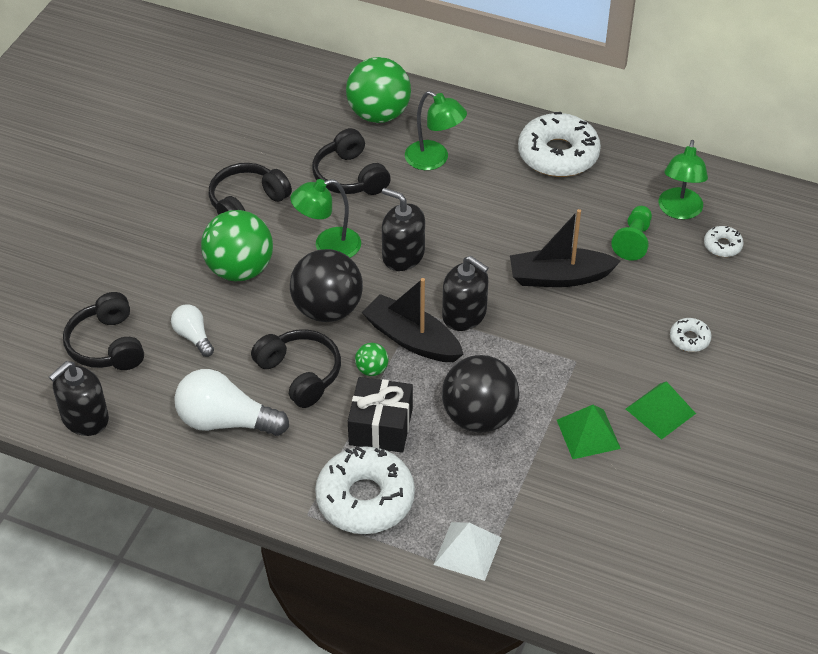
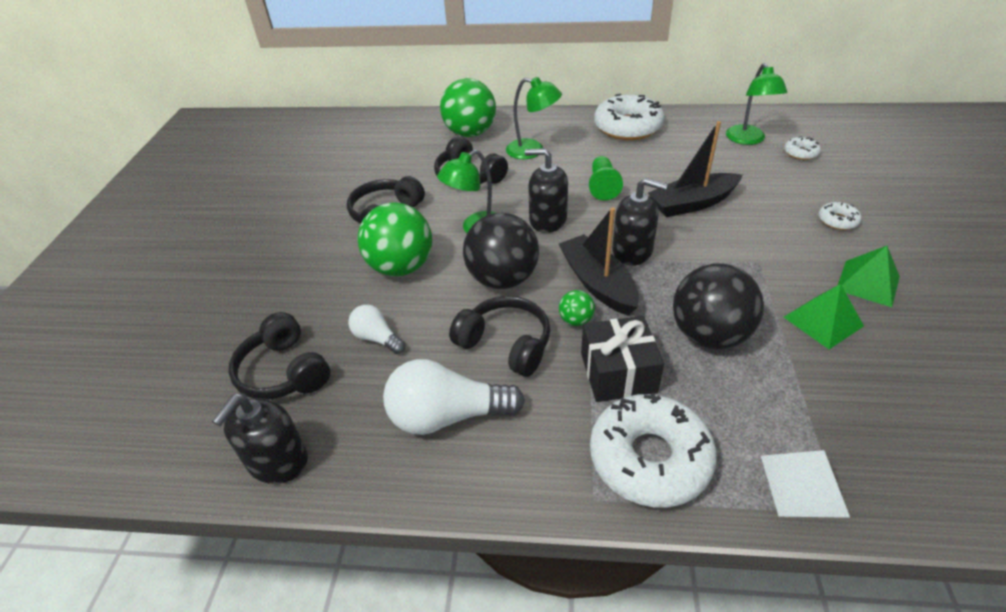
camera: 15 degrees left, 5 degrees down
black boat [362,278,463,362] -> black boat turned 45 degrees clockwise [559,207,639,315]
green pawn [611,206,652,261] -> green pawn moved to [589,156,623,201]

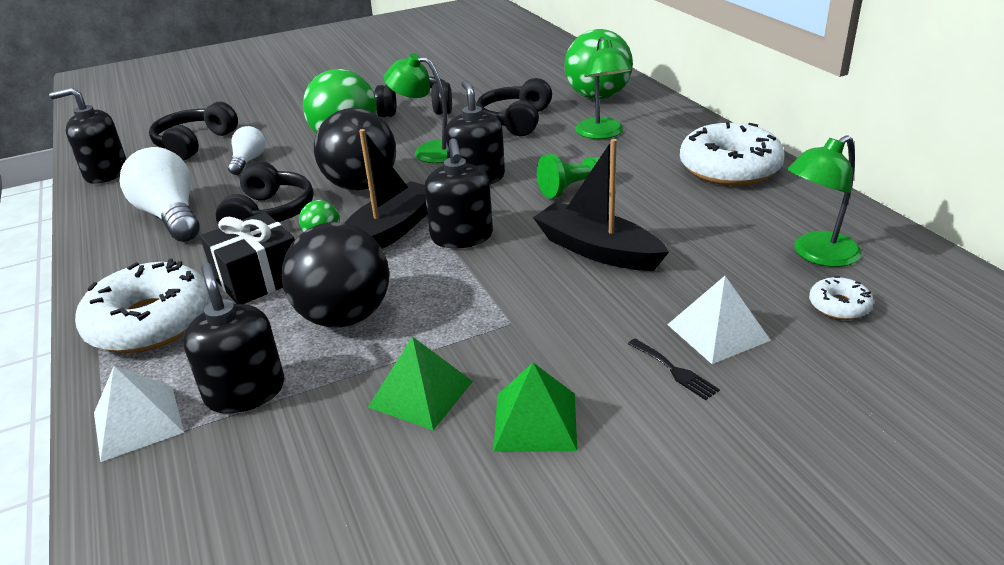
camera: 60 degrees right, 10 degrees down
white donut [819,202,861,230] -> black fork [628,339,720,400]
none -> black soap dispenser [183,263,284,414]
none -> white pyramid [667,276,771,364]

